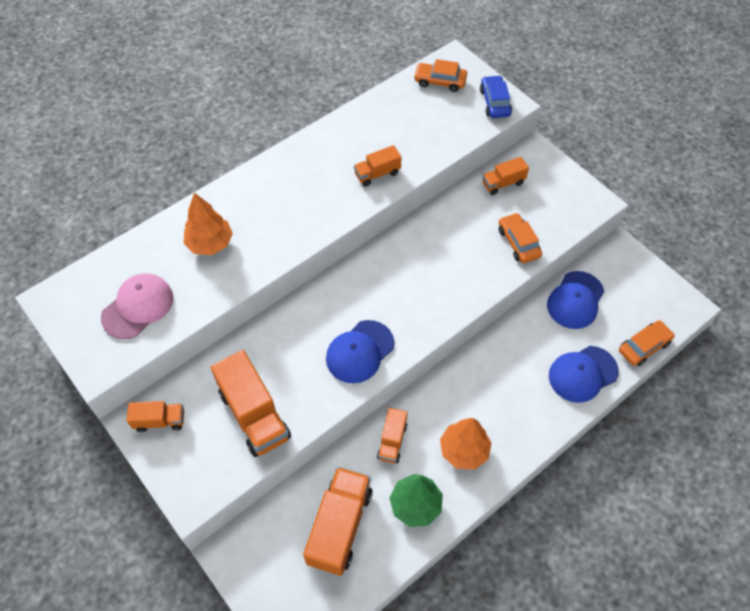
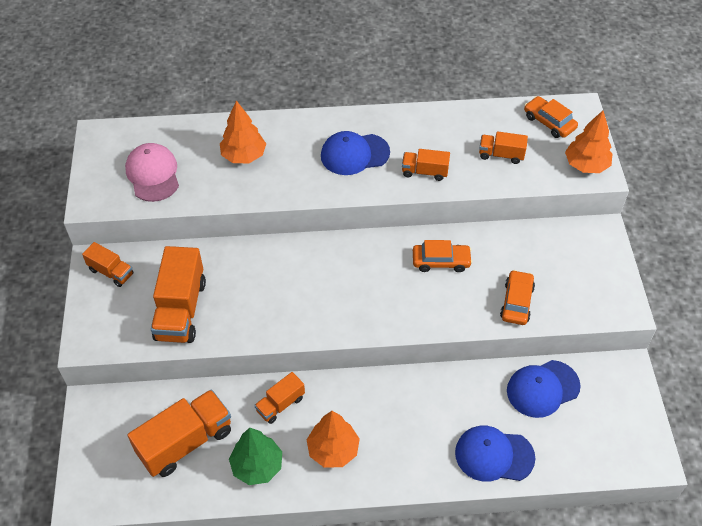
camera: 35 degrees right, 5 degrees down
pink cap [101,273,174,339] -> pink cap turned 90 degrees counterclockwise [125,143,179,202]
blue cap [326,320,394,383] -> blue cap moved to [321,131,390,175]
blue car [480,75,512,118] -> orange tree [565,110,612,173]
orange truck [482,157,529,195] -> orange truck moved to [479,131,528,164]
orange car [619,320,675,366] -> orange car moved to [413,240,472,272]

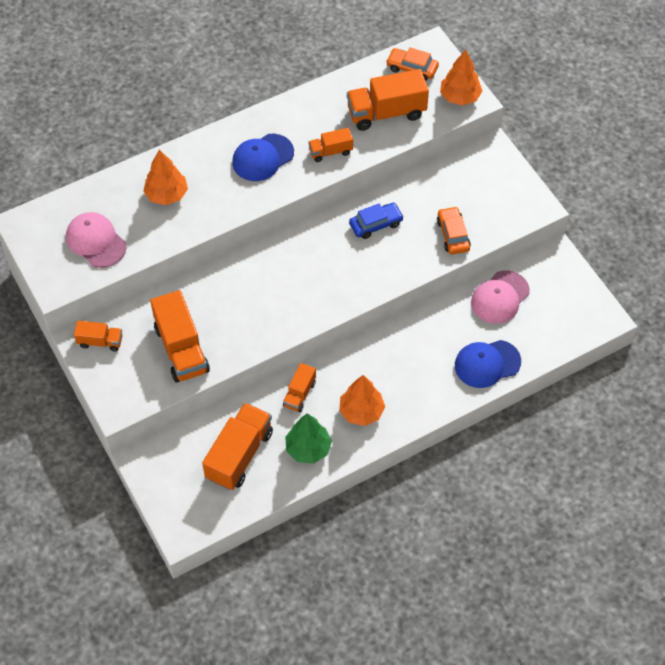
camera: 25 degrees left, 5 degrees up
orange car [413,240,472,272] -> blue car [349,203,404,239]
orange truck [479,131,528,164] -> orange truck [347,69,429,131], size x1.84
blue cap [507,360,581,418] -> pink cap [471,270,529,324]

